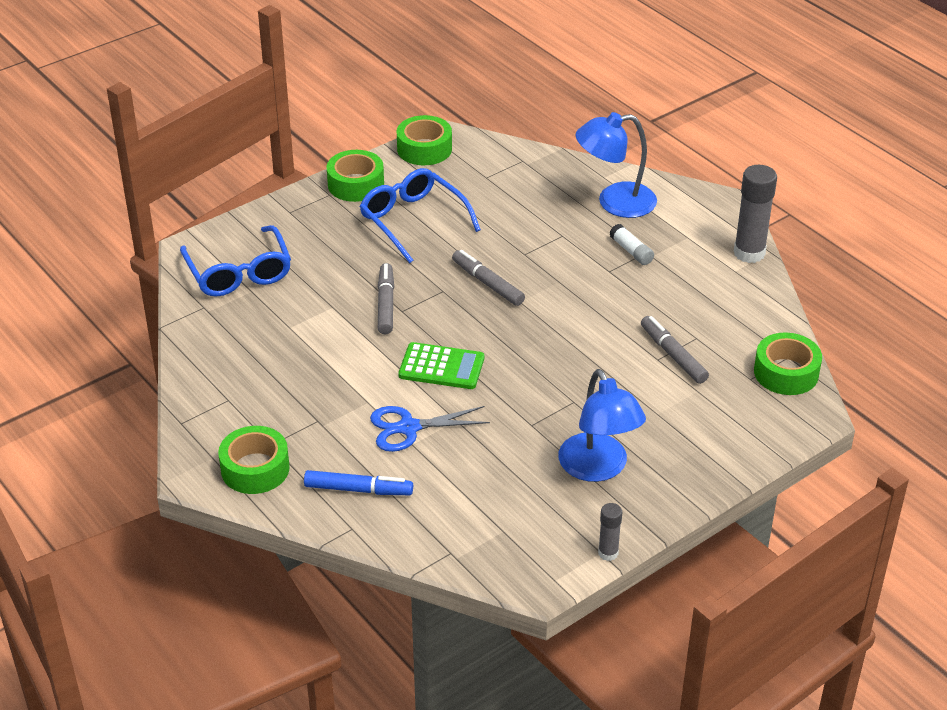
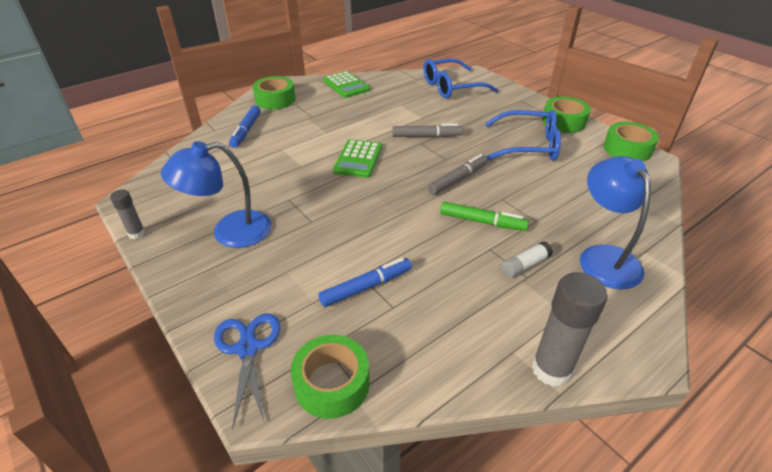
camera: 90 degrees right, 0 degrees up
blue glasses [360,168,481,263] -> blue glasses turned 45 degrees clockwise [485,110,561,161]
blue scissors [370,406,490,452] -> blue scissors moved to [214,313,281,429]
grey marker [641,316,709,384] -> blue marker [319,258,412,307]
none -> green calculator [323,71,370,98]
none -> green marker [440,202,529,231]

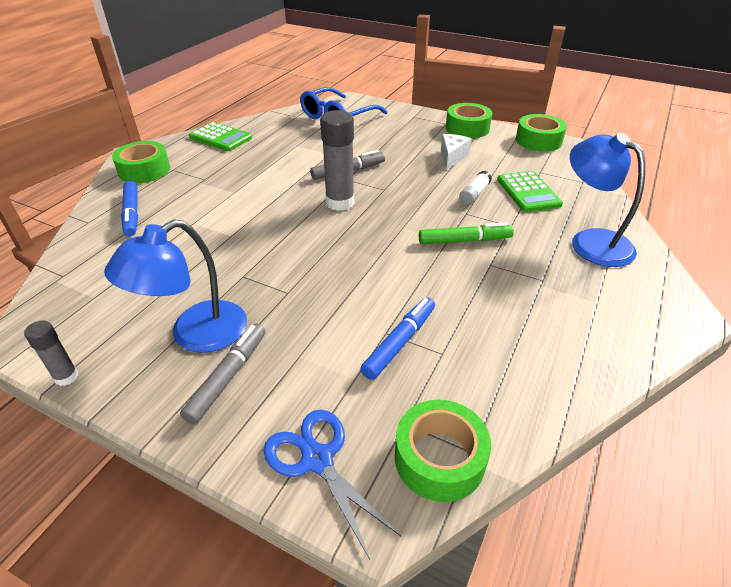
camera: 25 degrees left, 0 degrees up
green calculator [333,139,382,178] -> green calculator moved to [497,171,563,212]
grey marker [428,154,488,195] -> grey marker moved to [180,323,266,425]
blue glasses [485,110,561,161] -> white cheese [441,134,471,170]
white glue stick [501,241,553,278] -> white glue stick moved to [459,171,492,205]
grey glue stick [532,272,608,387] -> grey glue stick moved to [320,110,354,211]

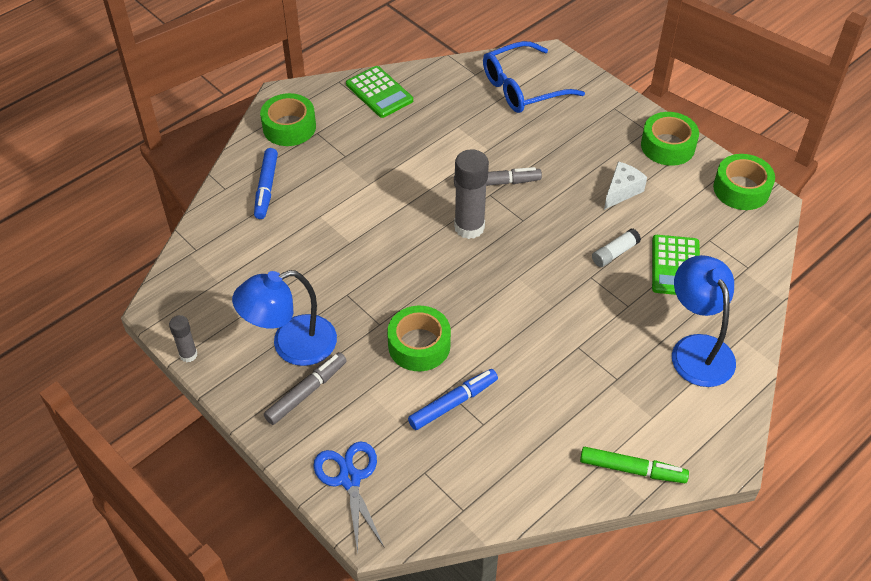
camera: 20 degrees right, 10 degrees up
green tape [395,400,491,502] -> green tape moved to [387,306,451,371]
green marker [419,222,514,244] -> green marker moved to [580,447,689,483]

